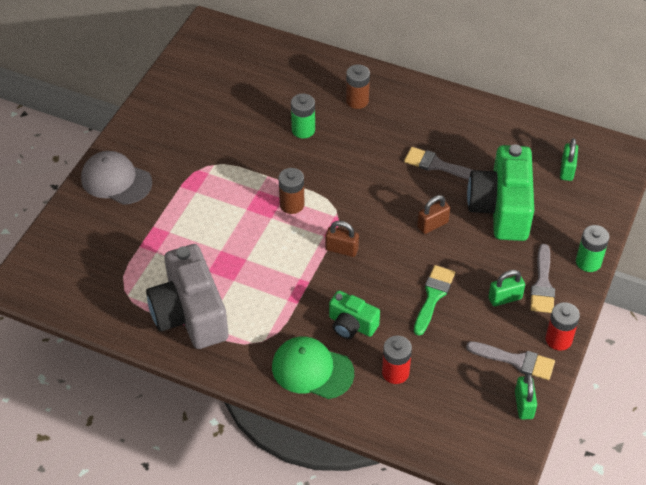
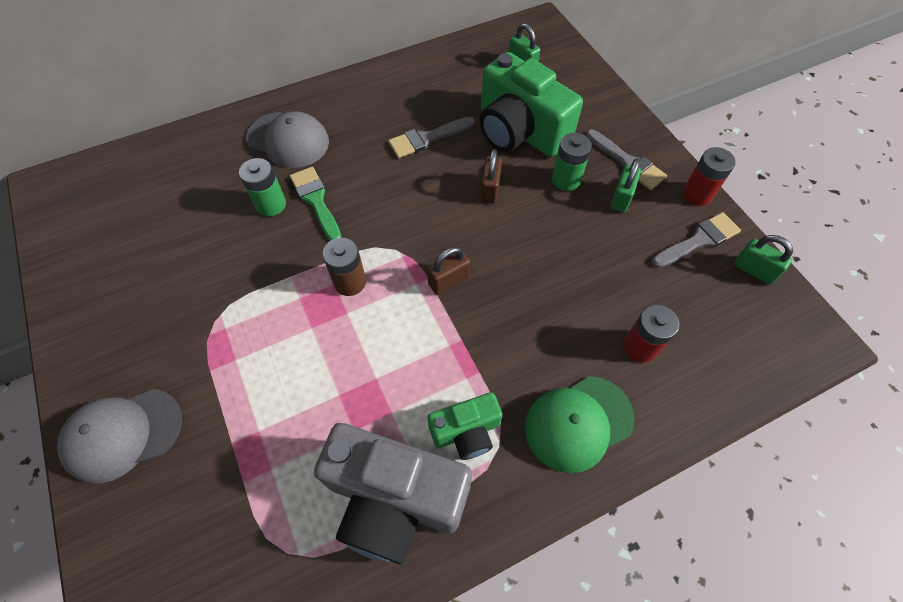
camera: 50 degrees left, 10 degrees up
green camera [329,291,380,339] -> green camera moved to [427,392,503,460]
brown battery [346,64,370,109] -> grey cap [246,111,329,168]
green brush [414,265,455,335] -> green brush moved to [290,167,342,241]
green battery [576,225,609,272] -> green battery moved to [552,133,592,191]

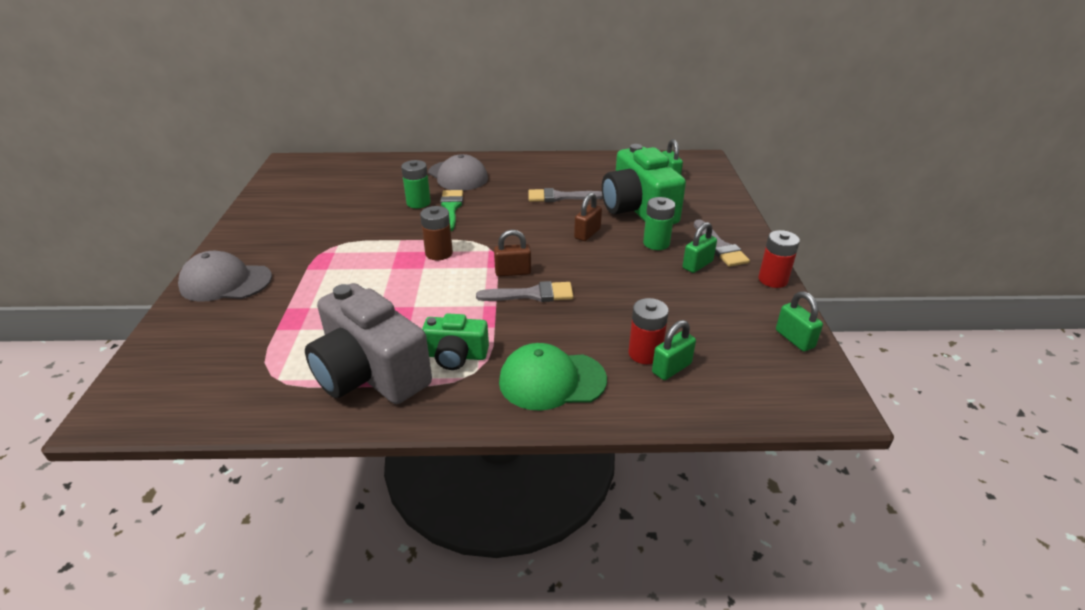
camera: 25 degrees right, 25 degrees down
grey brush [651,212,741,268] -> grey brush moved to [476,281,574,302]
none -> green padlock [652,320,696,380]

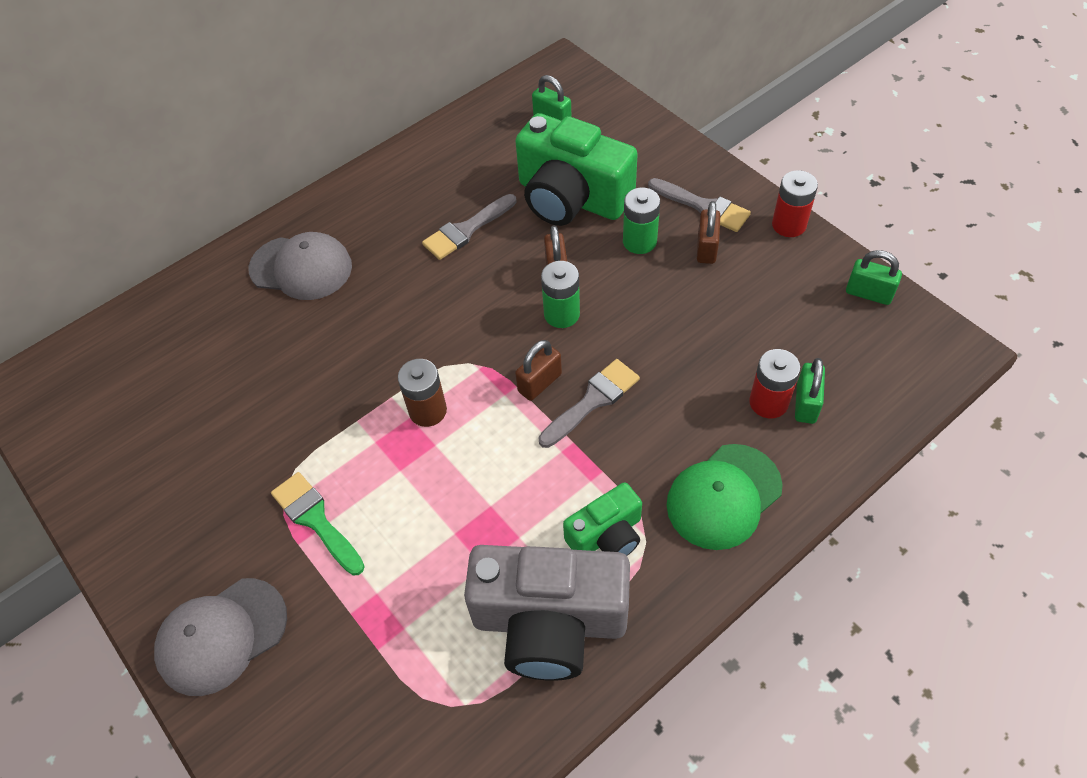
camera: 35 degrees left, 20 degrees up
green battery [401,160,431,208] -> green battery moved to [541,261,580,328]
green brush [440,190,463,231] -> green brush moved to [271,472,365,575]
green padlock [683,222,717,273] -> brown padlock [697,201,720,264]

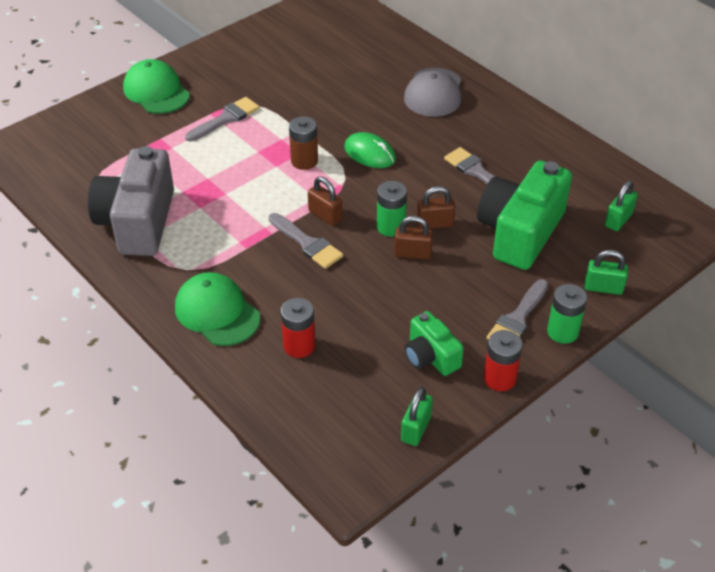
camera: 85 degrees right, 10 degrees down
grey cap [154,578,287,696] -> green cap [123,59,190,114]
green brush [271,472,365,575] -> grey brush [185,97,260,142]
green camera [563,482,642,556] -> green camera moved to [404,311,464,376]
green battery [623,188,660,254] -> green battery moved to [547,284,587,344]
brown padlock [697,201,720,264] -> brown padlock moved to [394,216,433,259]
green padlock [795,358,825,424] -> green padlock moved to [585,250,628,295]
none -> green mouse [344,132,396,168]

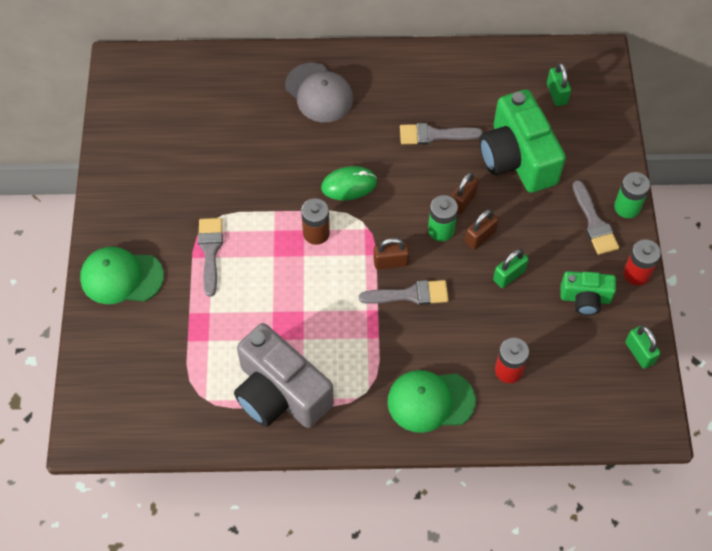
camera: 50 degrees left, 15 degrees up
green padlock [585,250,628,295] -> green padlock moved to [493,249,529,288]

